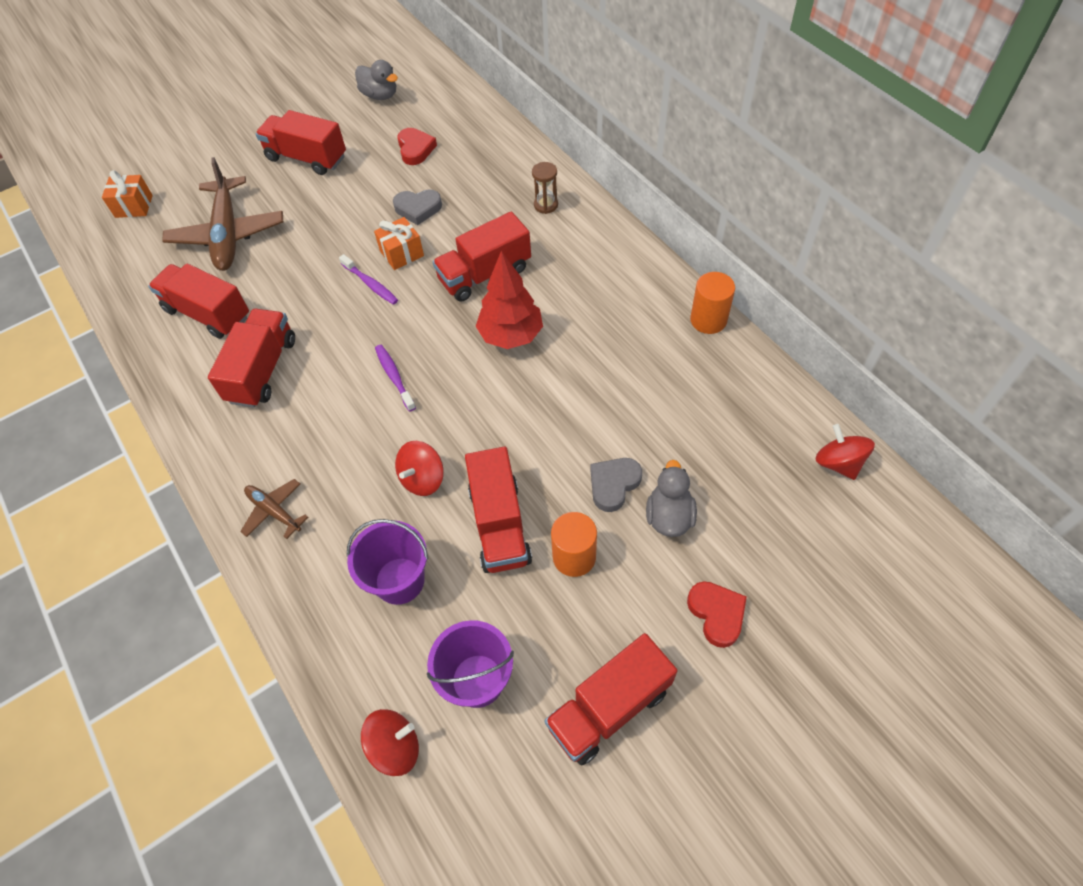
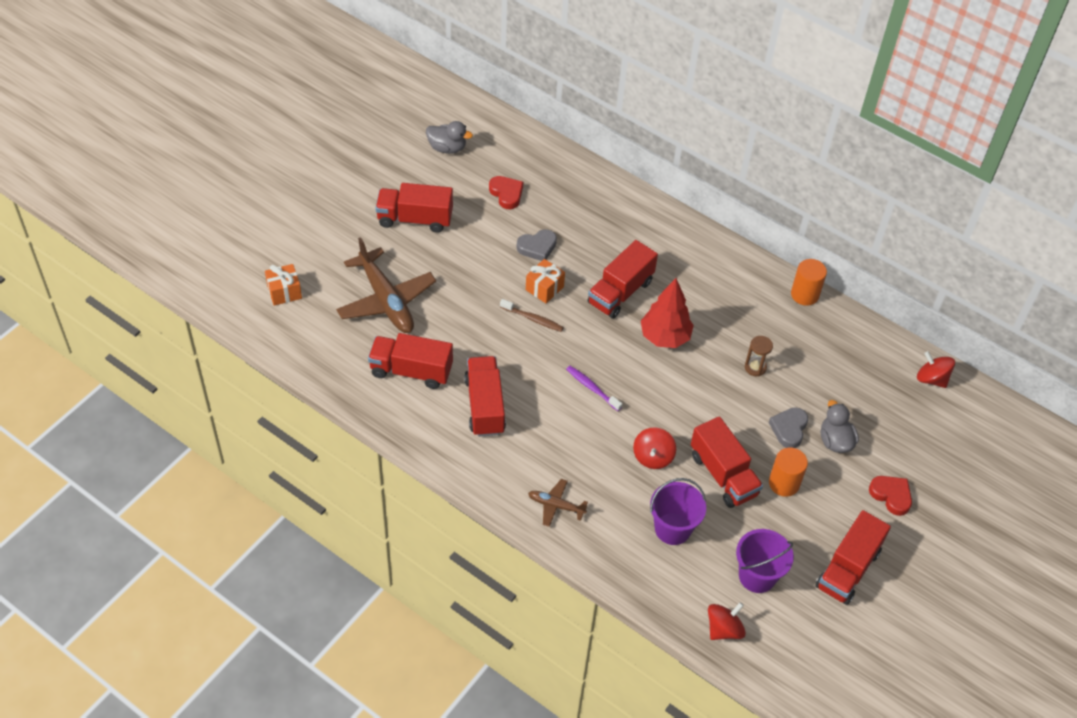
camera: 25 degrees left, 5 degrees down
purple toothbrush [339,254,398,305] -> brown toothbrush [500,299,564,332]
brown hourglass [532,162,558,214] -> brown hourglass moved to [745,336,773,376]

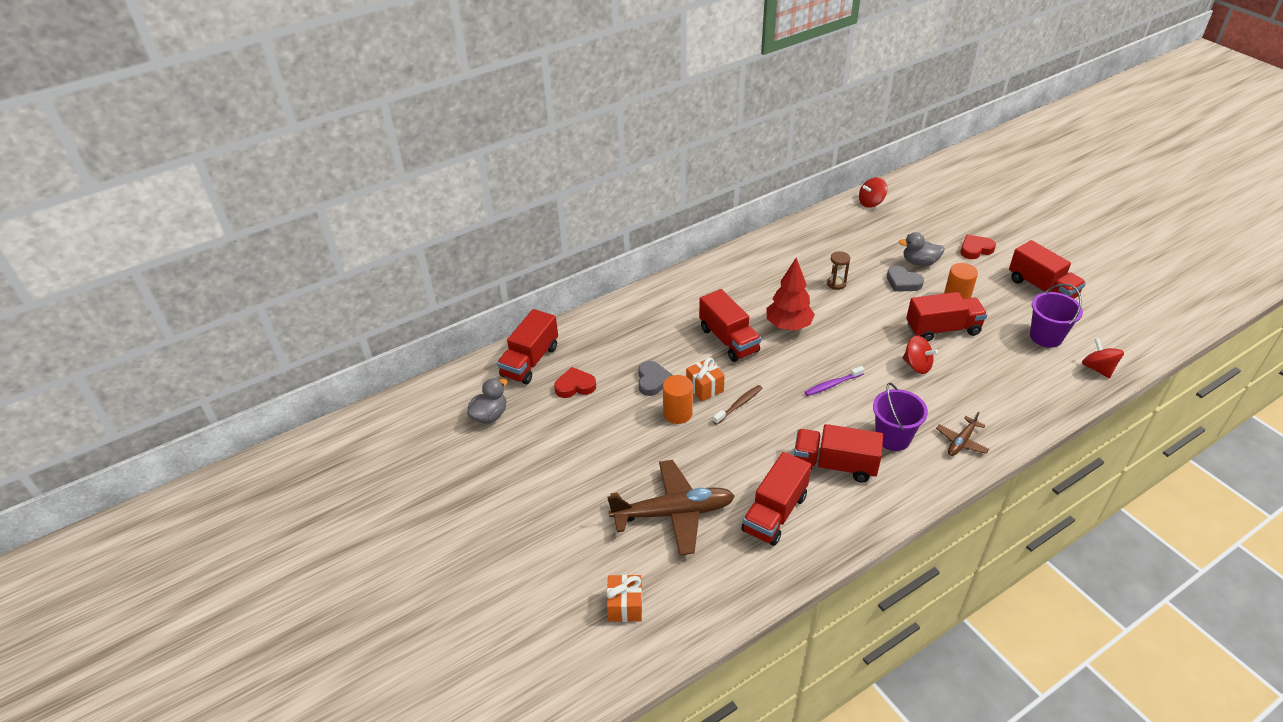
camera: 65 degrees left, 10 degrees down
red truck [375,183,453,233] -> red truck moved to [497,309,558,385]
purple bucket [650,478,706,545] -> purple bucket moved to [873,383,928,451]
orange cylinder [791,259,827,306] -> orange cylinder moved to [663,375,693,424]

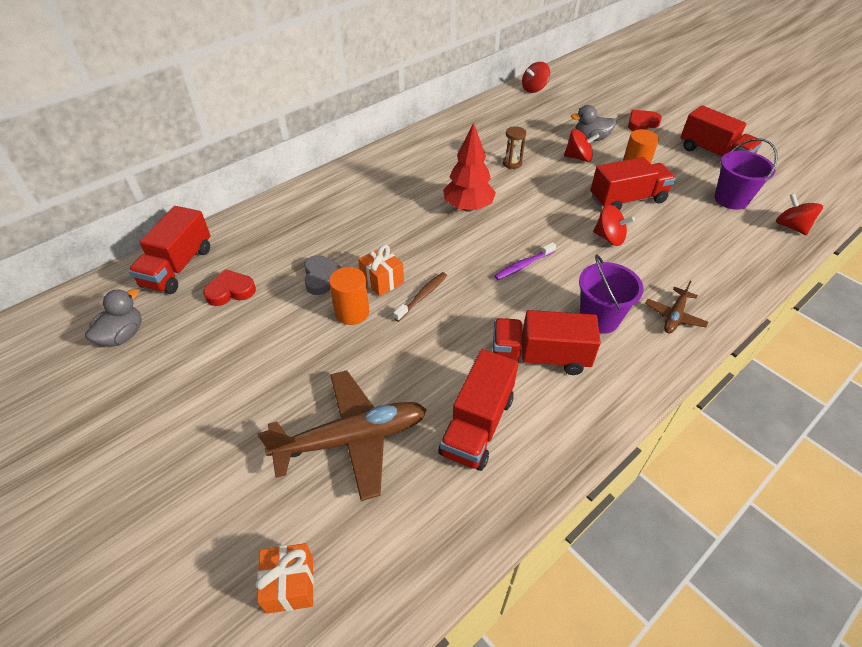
camera: 10 degrees left, 5 degrees up
red truck [699,289,761,362] -> none
grey heart [887,266,924,292] -> red spinning top [564,129,599,162]

